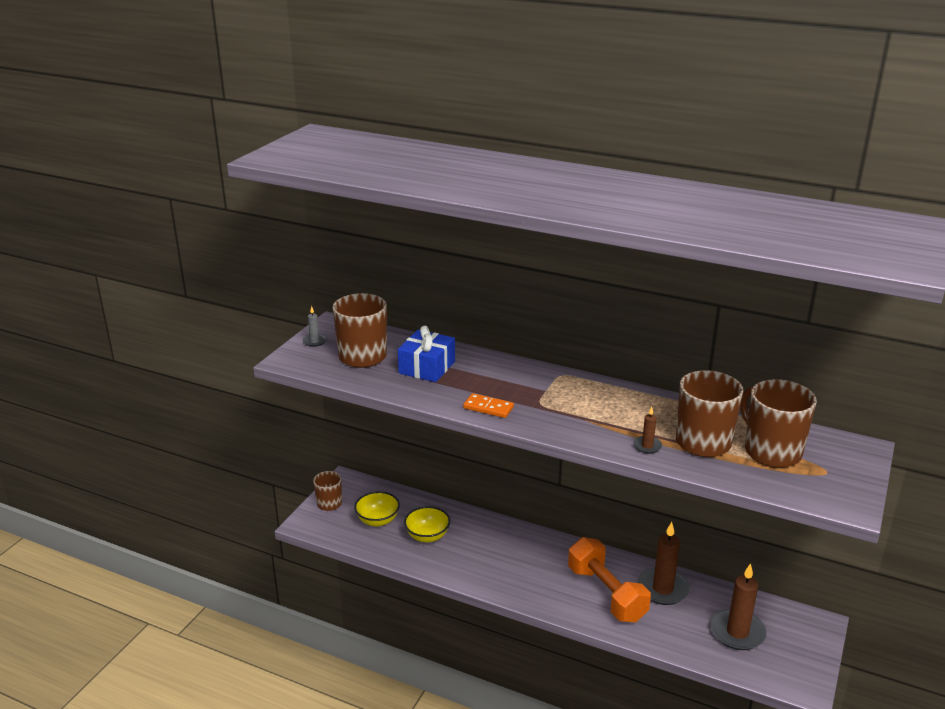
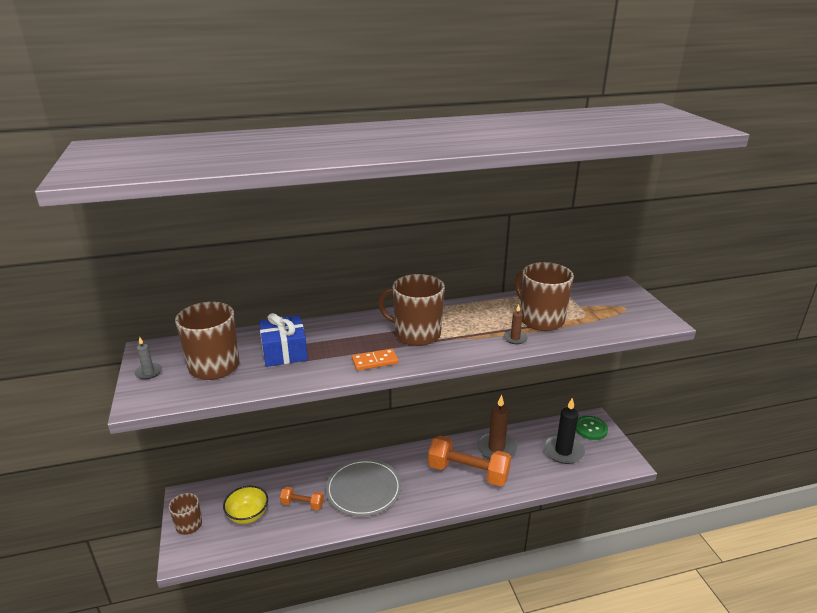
camera: 40 degrees left, 0 degrees up
yellow bowl [404,506,450,543] -> orange dumbbell [280,487,324,510]
brown candle [711,563,767,650] -> black candle [543,398,585,464]
brown mug [740,379,817,468] -> brown mug moved to [378,274,445,346]
none -> grey plate [326,459,402,517]
none -> green button [576,416,608,440]

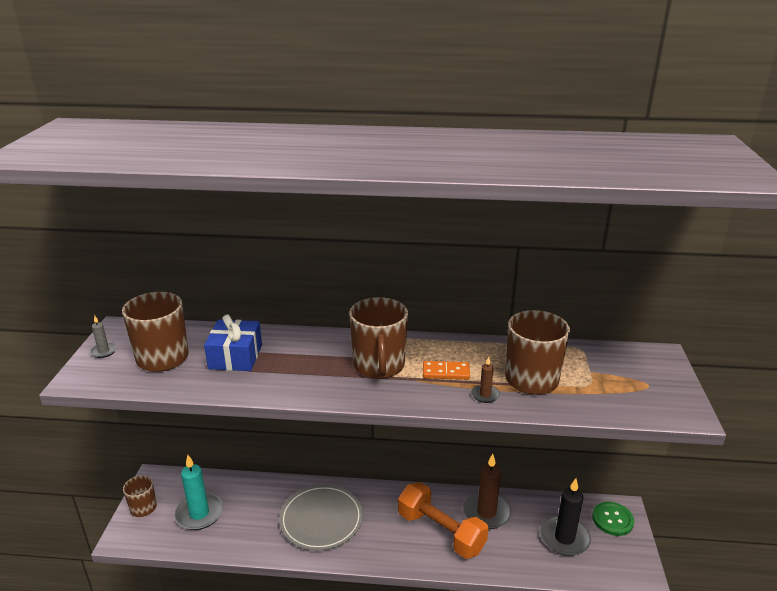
camera: 20 degrees right, 0 degrees up
yellow bowl [223,486,268,524] -> turquoise candle [174,455,223,530]
orange dumbbell [280,487,324,510] -> none
orange domino [352,349,399,371] -> orange domino moved to [423,361,470,380]
brown mug [378,274,445,346] -> brown mug turned 135 degrees counterclockwise [349,297,408,379]

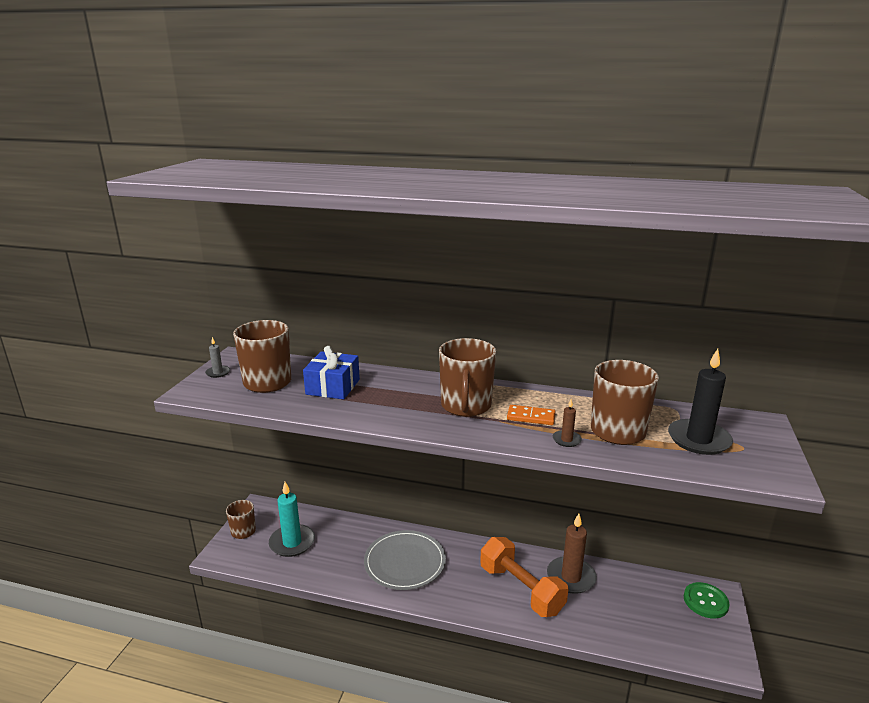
camera: 10 degrees right, 5 degrees down
black candle [540,478,591,556] -> black candle moved to [668,349,733,455]

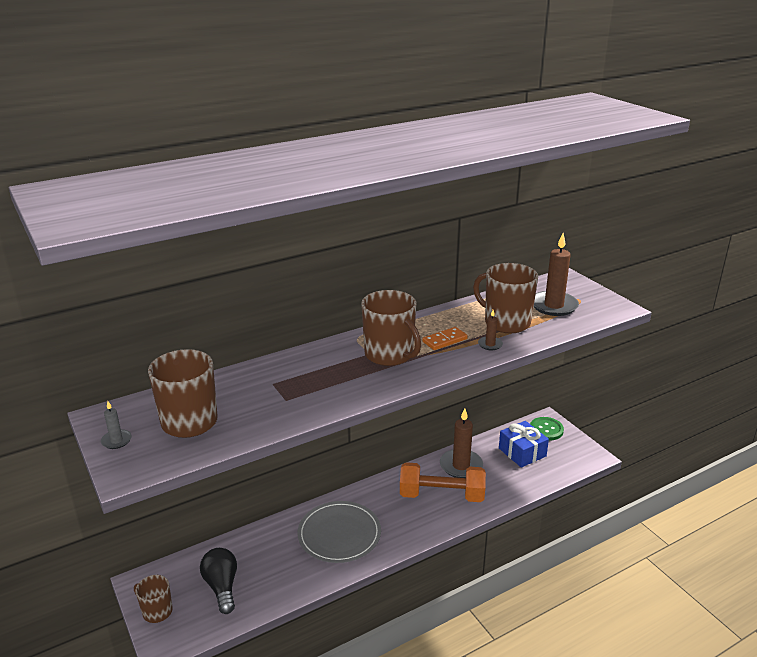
camera: 45 degrees left, 5 degrees up
turquoise candle [269,482,315,557] -> black light bulb [200,548,237,614]
blue gift [303,346,360,399] -> blue gift moved to [499,421,549,468]
black candle [668,349,733,455] -> brown candle [534,233,579,316]

